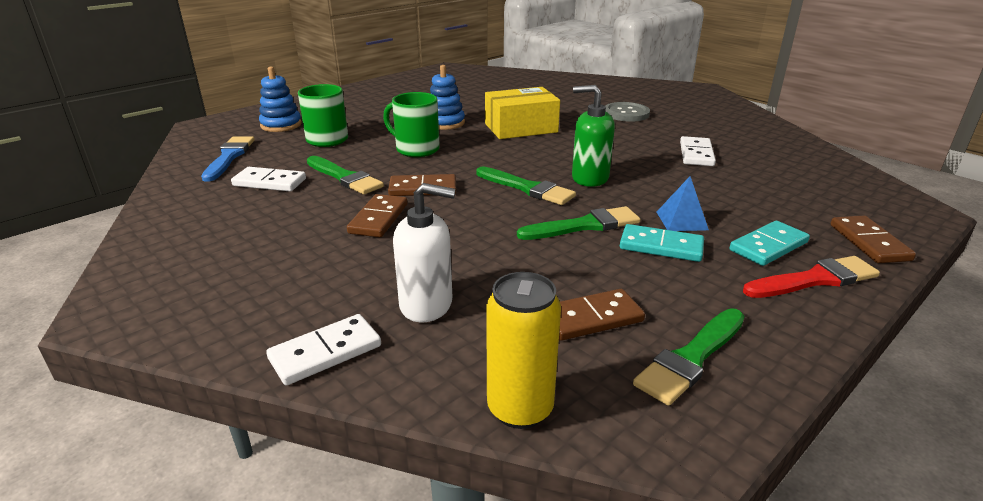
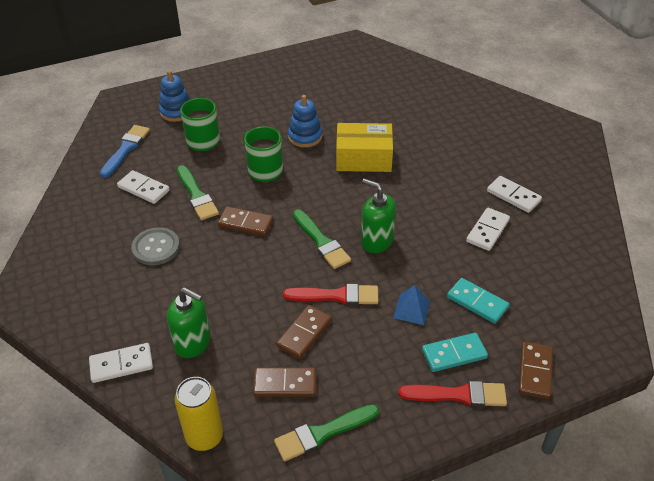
camera: 20 degrees right, 15 degrees up
brown domino [347,194,408,237] -> brown domino moved to [276,305,332,359]
white soap dispenser [393,183,456,322] -> green soap dispenser [167,287,211,358]
green brush [517,206,640,240] -> red brush [283,284,378,305]
grey button [605,102,650,122] -> grey button moved to [131,227,180,265]
turquoise domino [620,224,704,262] -> turquoise domino moved to [447,278,509,324]
none -> white domino [487,176,542,213]

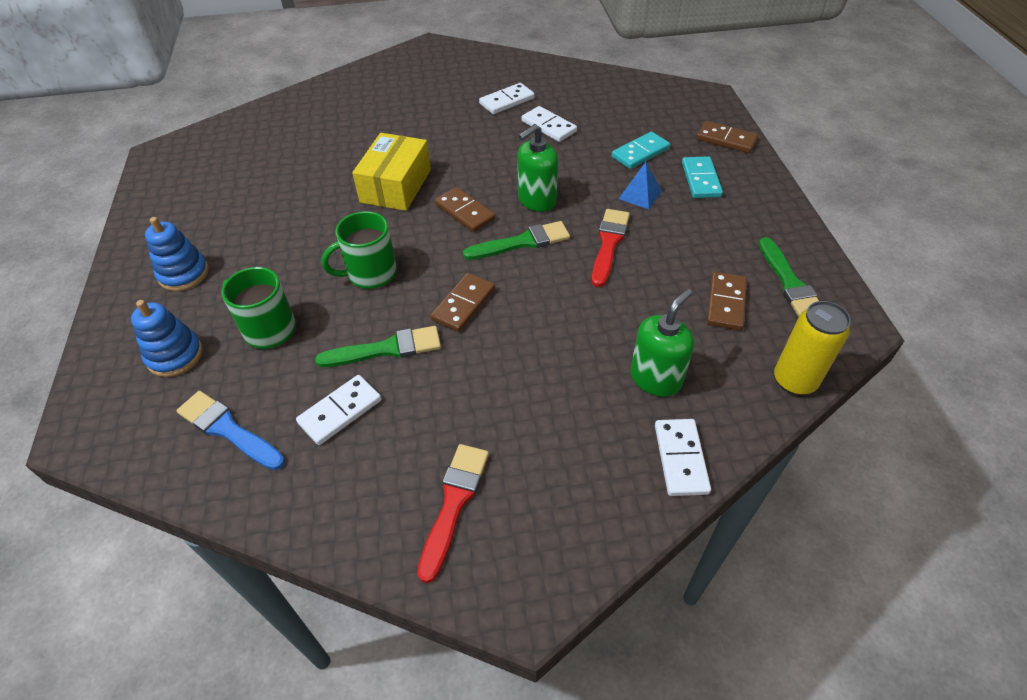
camera: 75 degrees left, 5 degrees up
grey button [131,227,180,265] -> none
brown domino [276,305,332,359] -> brown domino moved to [435,187,496,232]
blue stacking toy [288,95,322,148] -> blue stacking toy moved to [145,217,209,291]
red brush [399,381,507,407] -> red brush moved to [417,444,489,583]

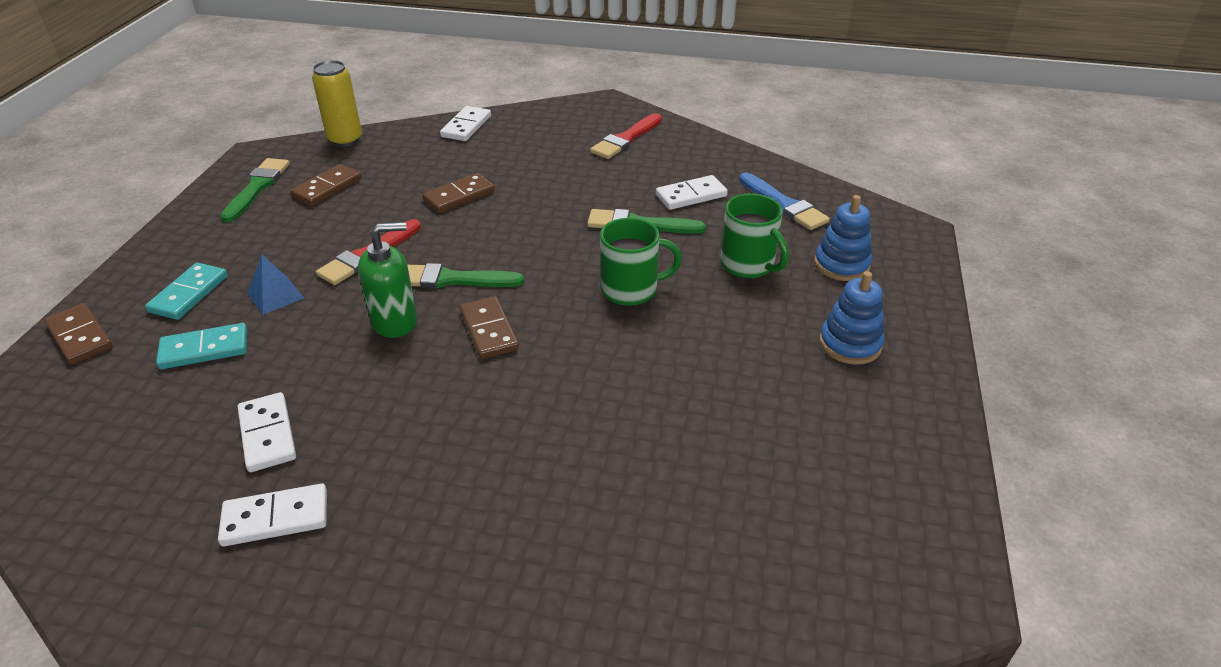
camera: 160 degrees left, 10 degrees down
yellow box [352,133,431,211] -> none
brown domino [431,273,495,332] -> brown domino moved to [422,173,495,213]
green soap dispenser [630,289,694,397] -> none

